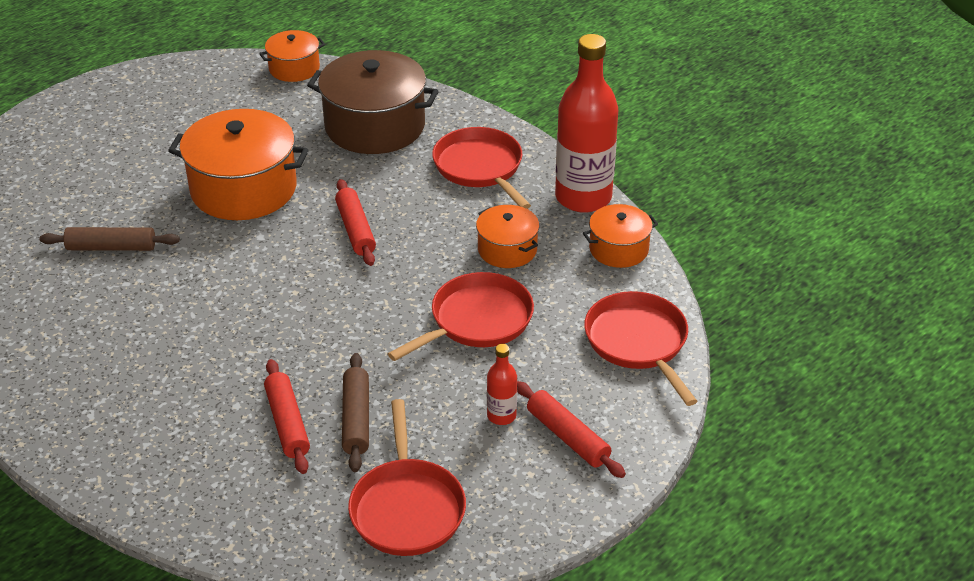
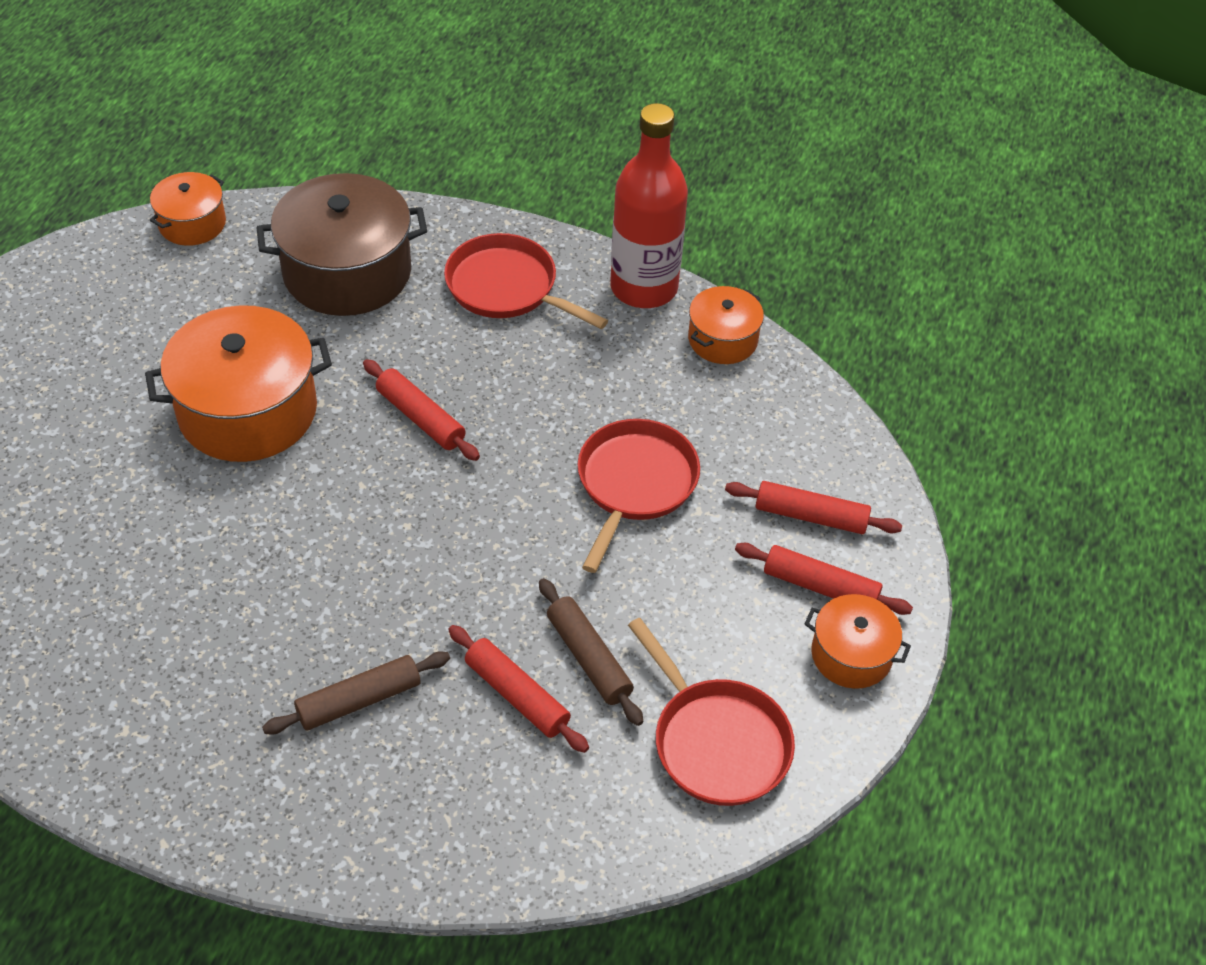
camera: 30 degrees left, 10 degrees up
brown rolling pin [40,227,180,251] -> brown rolling pin moved to [262,651,450,735]
orange pot [476,205,539,268] -> orange pot moved to [805,594,911,689]
red bottle [487,344,517,425] -> none
red pan [584,291,697,406] -> none
none -> red rolling pin [725,481,902,534]

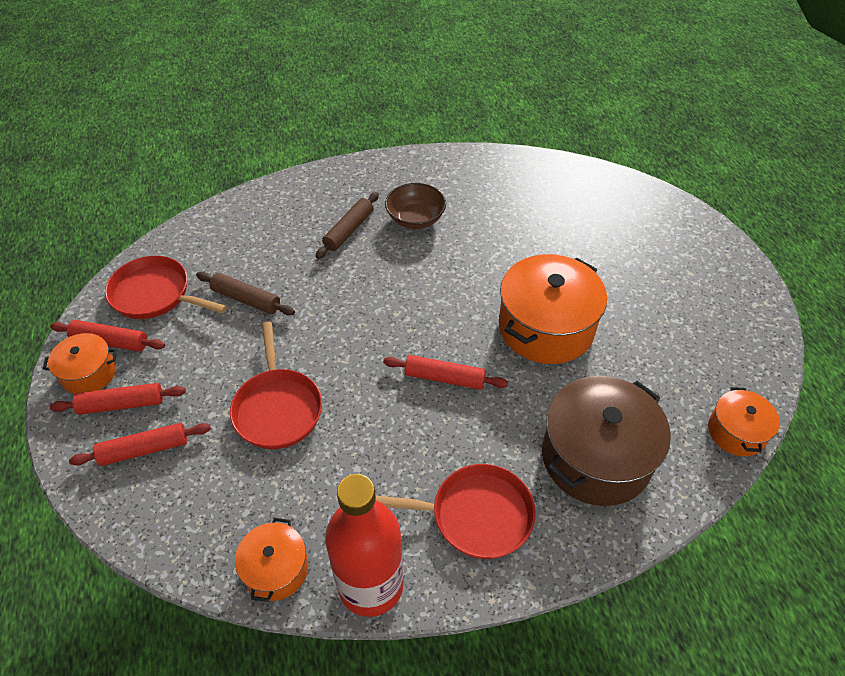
camera: 150 degrees right, 0 degrees up
red rolling pin [448,625,589,753] -> red rolling pin moved to [50,320,165,352]
none -> brown bowl [385,183,446,229]

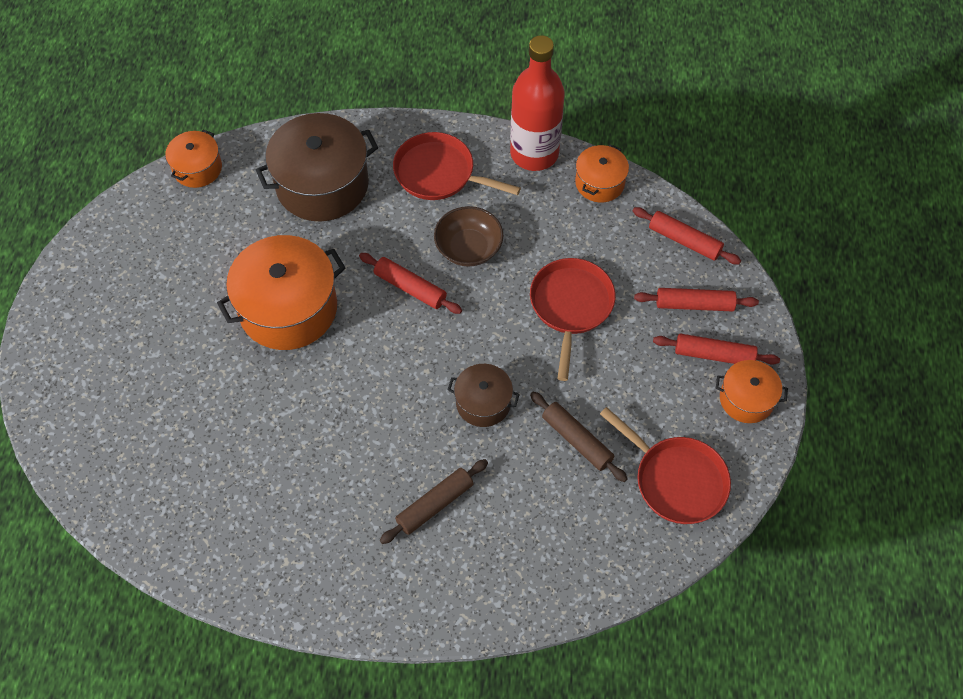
camera: 160 degrees left, 10 degrees up
red rolling pin [50,320,165,352] -> red rolling pin moved to [633,207,741,264]
brown bowl [385,183,446,229] -> brown bowl moved to [434,206,504,267]
none -> brown pot [447,364,520,427]

